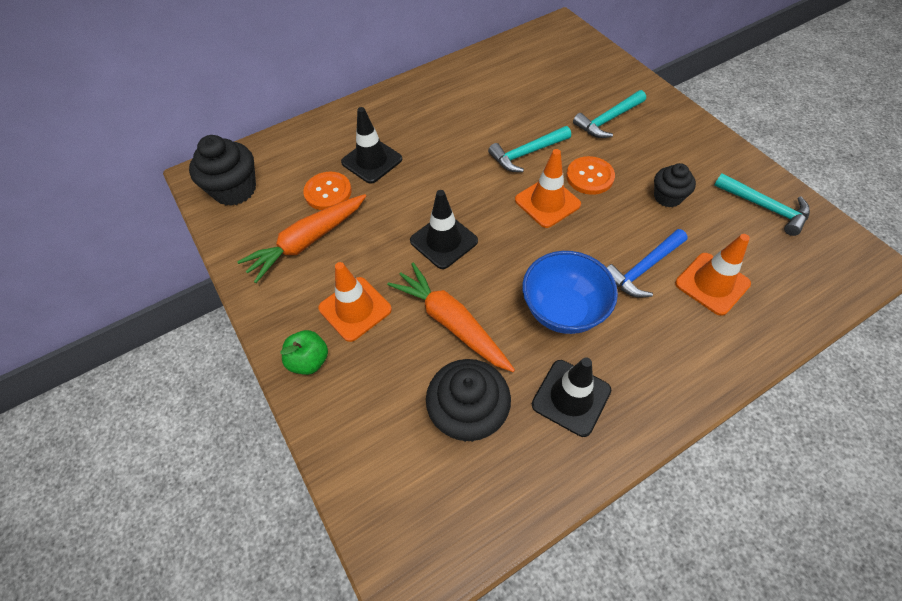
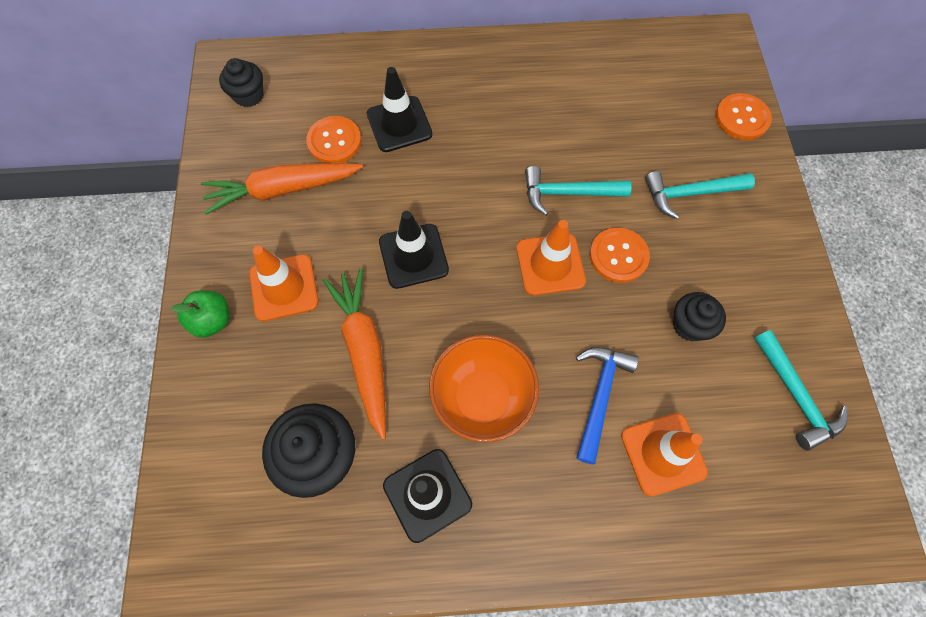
camera: 25 degrees right, 10 degrees up
black cupcake [189,135,256,206] -> black cupcake [219,58,263,107], size x0.62
blue bowl [522,251,618,334] -> orange bowl [429,335,539,443]
blue hammer [606,229,688,298] -> blue hammer turned 120 degrees clockwise [576,347,639,464]
none -> orange button [715,93,772,140]

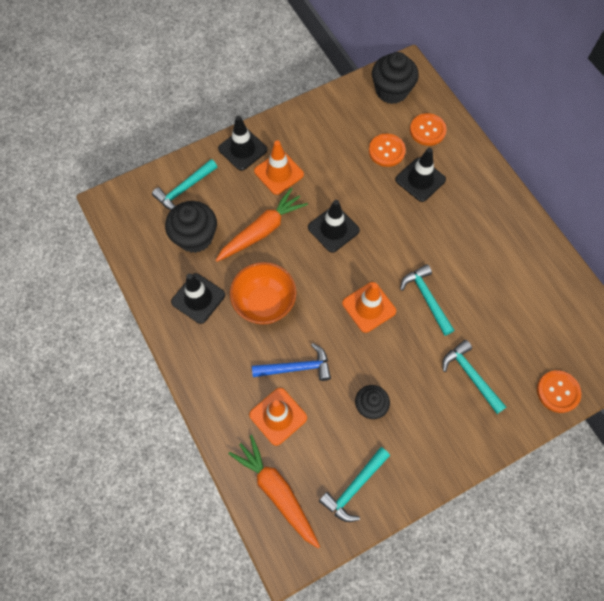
camera: 65 degrees right, 0 degrees up
green apple [171,290,229,338] -> black traffic cone [218,116,267,171]
orange carrot [201,163,363,215] -> orange carrot moved to [228,435,320,548]
black cupcake [219,58,263,107] -> black cupcake [372,52,419,104], size x1.62
orange button [589,228,650,283] -> orange button moved to [410,113,447,146]
none -> turquoise hammer [152,159,217,210]

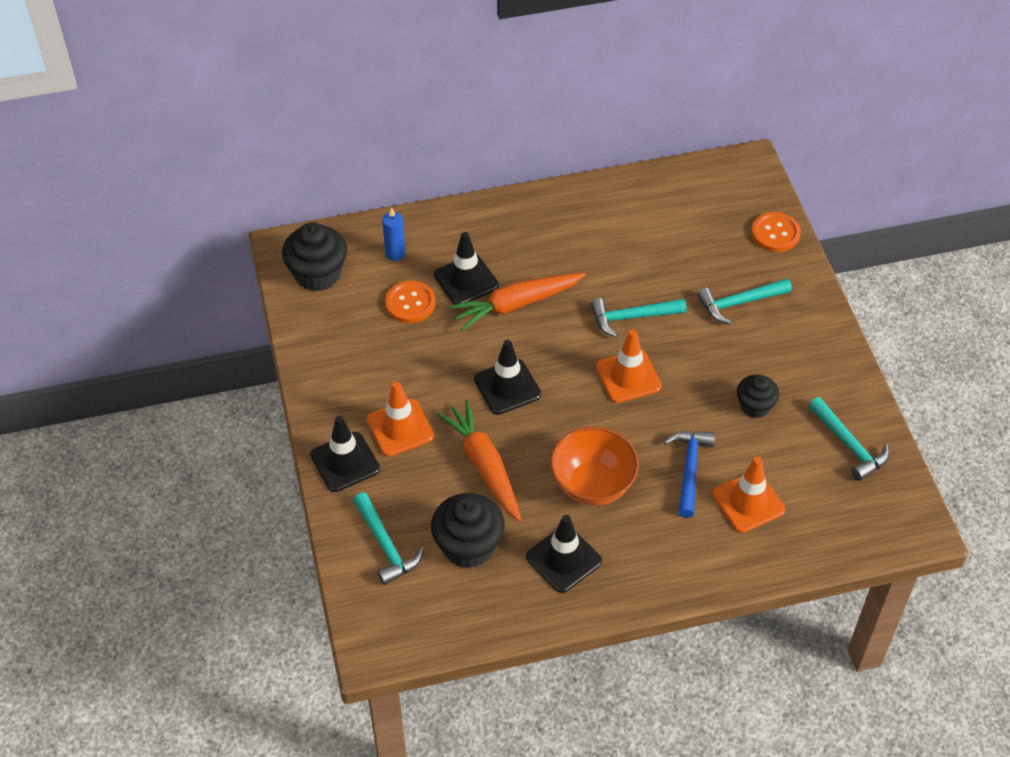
camera: 75 degrees left, 15 degrees down
orange carrot [228,435,320,548] -> orange carrot moved to [449,273,586,331]
orange button [410,113,447,146] -> blue candle [382,207,406,261]

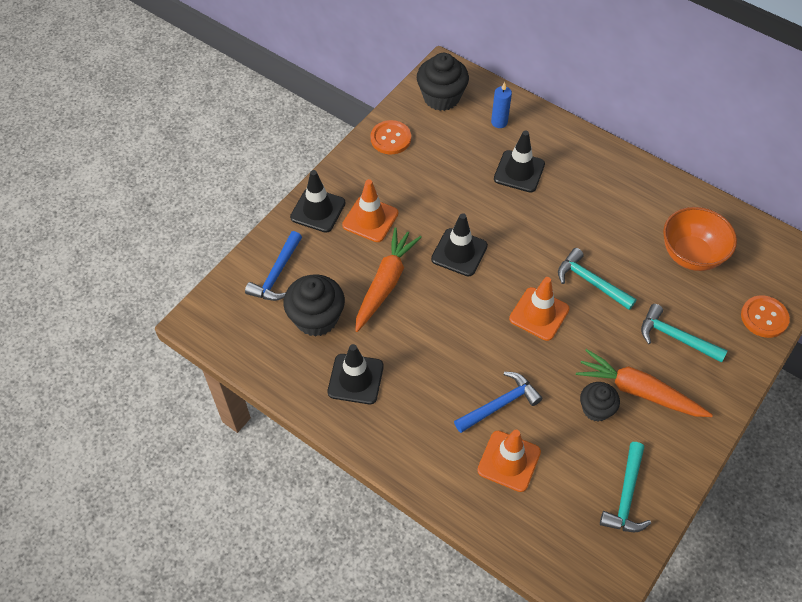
camera: 50 degrees right, 5 degrees up
turquoise hammer [353,493,424,585] -> blue hammer [245,231,302,301]
orange button [385,281,435,323] -> orange button moved to [371,120,411,154]
orange carrot [449,273,586,331] -> orange carrot moved to [576,349,713,417]
orange bowl [550,426,639,506] -> orange bowl moved to [663,207,737,271]

